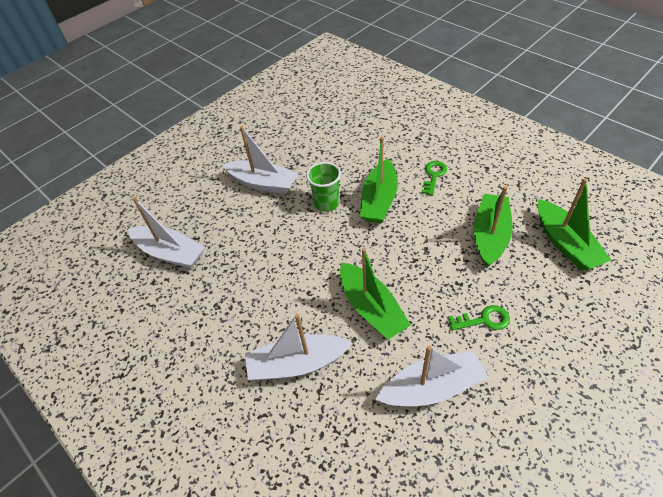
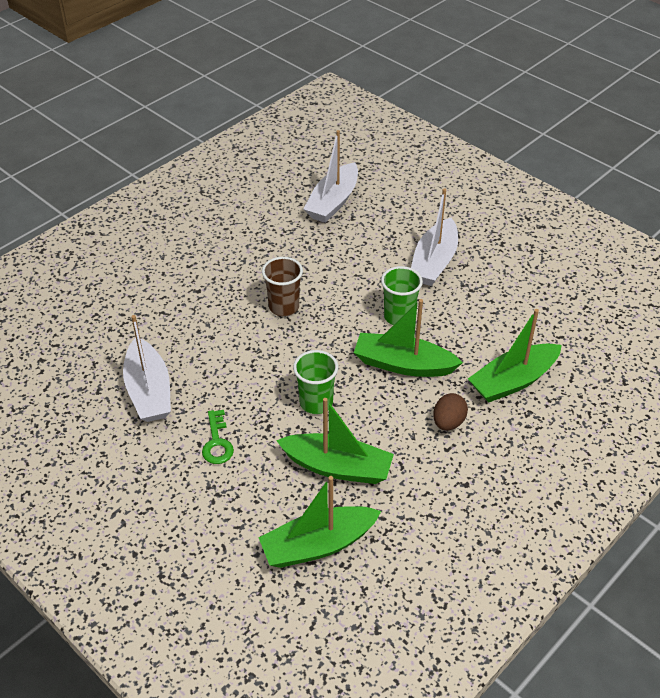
camera: 85 degrees right, 5 degrees down
white boat [245,314,352,380] -> none
green boat [340,248,411,340] -> green boat moved to [468,309,562,402]
green key [421,161,447,196] -> brown egg [433,393,468,431]
none -> brown cup [262,257,303,316]
none -> green cup [293,350,338,414]

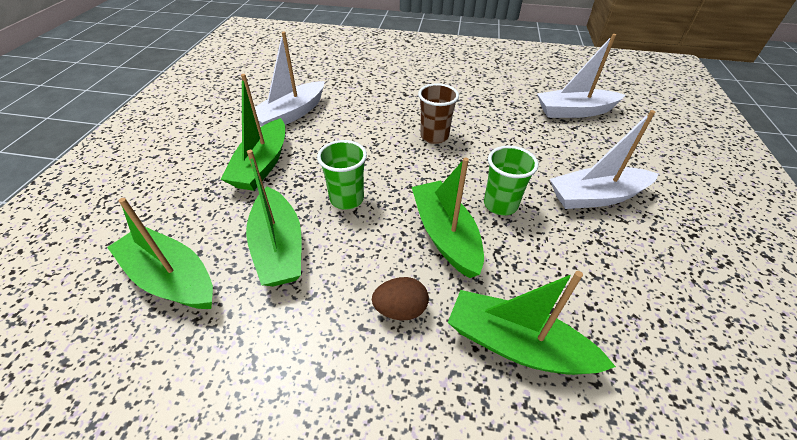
camera: 55 degrees right, 0 degrees up
green key [202,410,234,464] -> green boat [221,74,285,191]

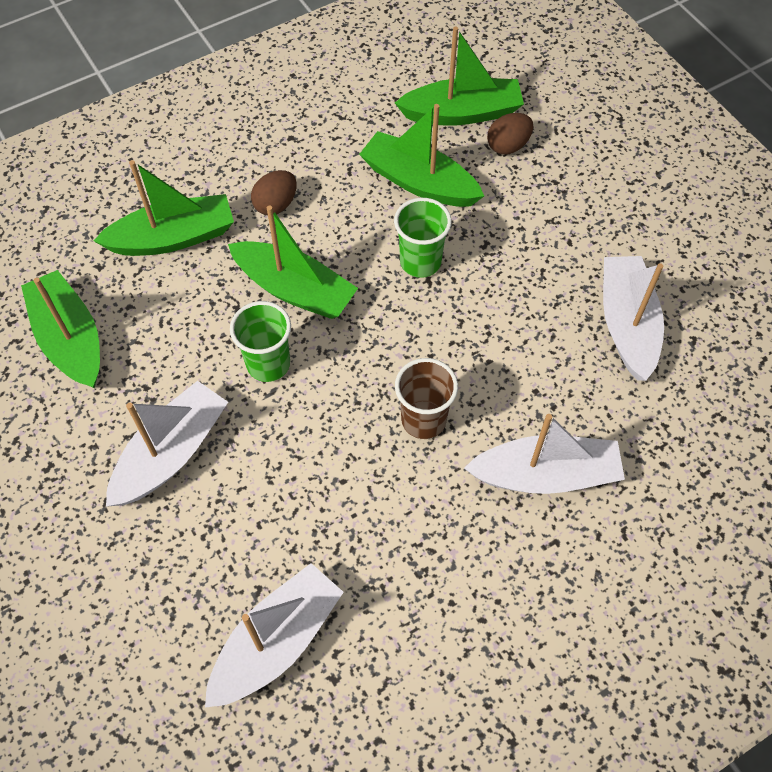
camera: 140 degrees right, 15 degrees up
green boat [221,74,285,191] -> green boat moved to [21,270,100,389]
none -> white boat [464,414,625,494]
none -> brown egg [487,113,533,155]

